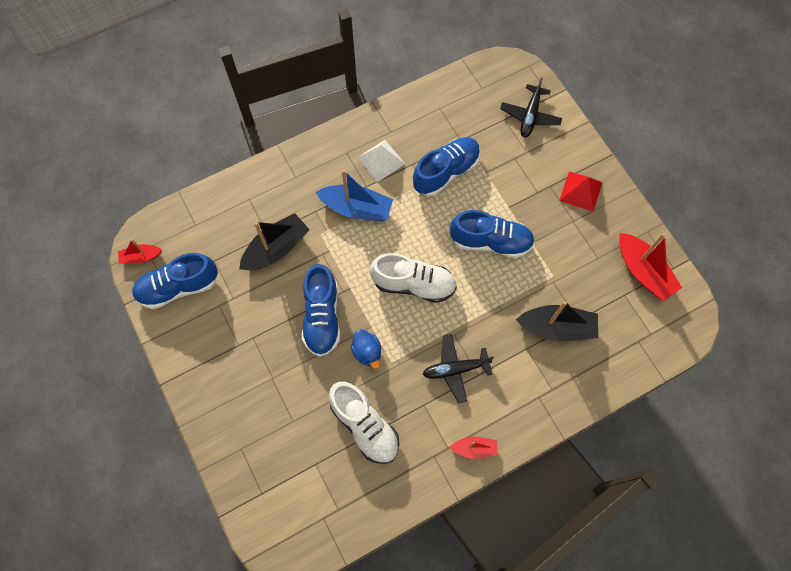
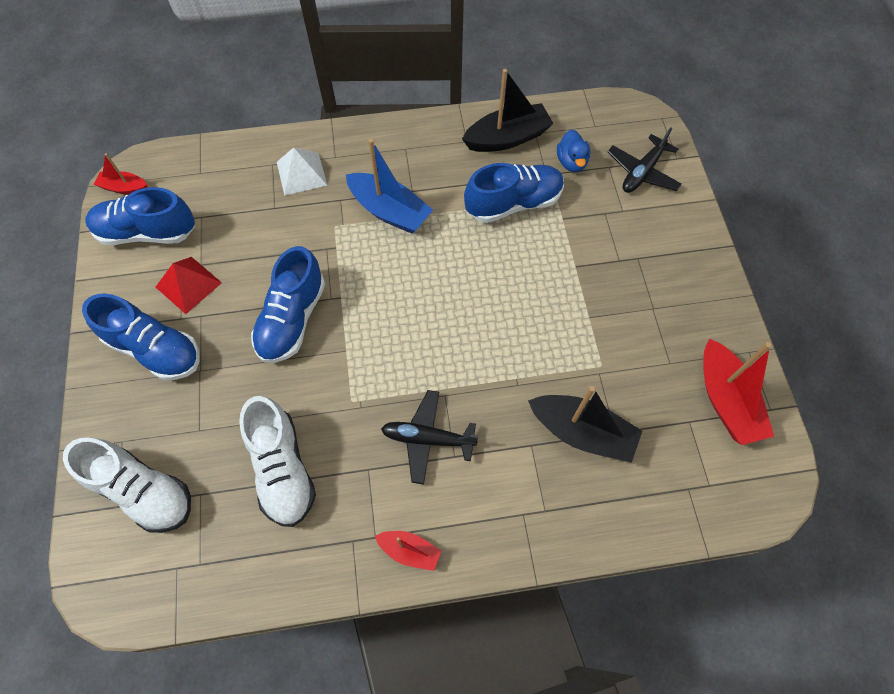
camera: 20 degrees right, 5 degrees down
black boat [239,213,310,270] -> black boat moved to [462,69,554,152]
blue duck [350,329,381,369] -> blue duck moved to [557,129,591,172]
white pyramid [357,140,405,182] -> white pyramid moved to [277,148,327,196]
white shoe [370,253,457,303] -> white shoe moved to [63,438,191,533]
blue shoe [450,210,535,258] -> blue shoe moved to [82,293,200,380]
red pyramid [559,171,603,212] -> red pyramid moved to [156,257,222,314]

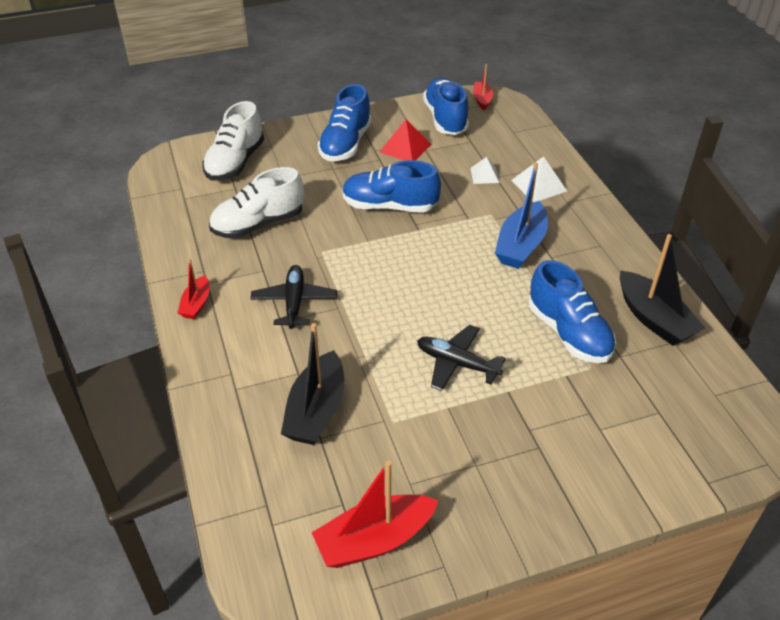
camera: 80 degrees right, 20 degrees down
blue duck [557,129,591,172] -> none
black plane [608,127,682,193] -> black plane moved to [417,325,506,391]
none -> white pyramid [470,157,499,184]

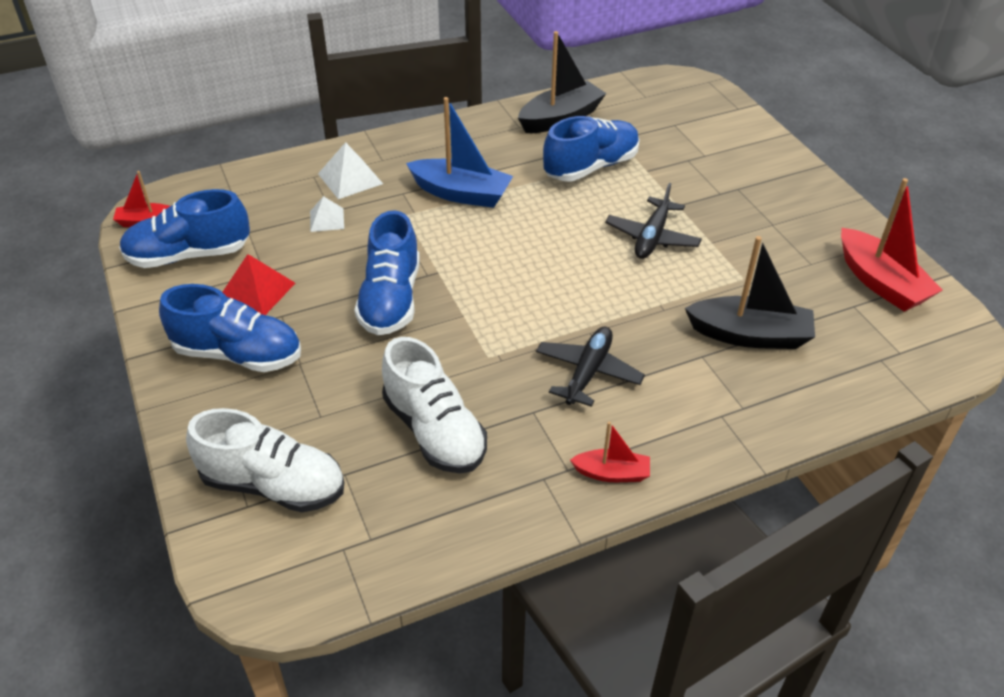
camera: 95 degrees left, 0 degrees up
black plane [250,265,337,329] -> black plane turned 120 degrees clockwise [536,326,645,407]

